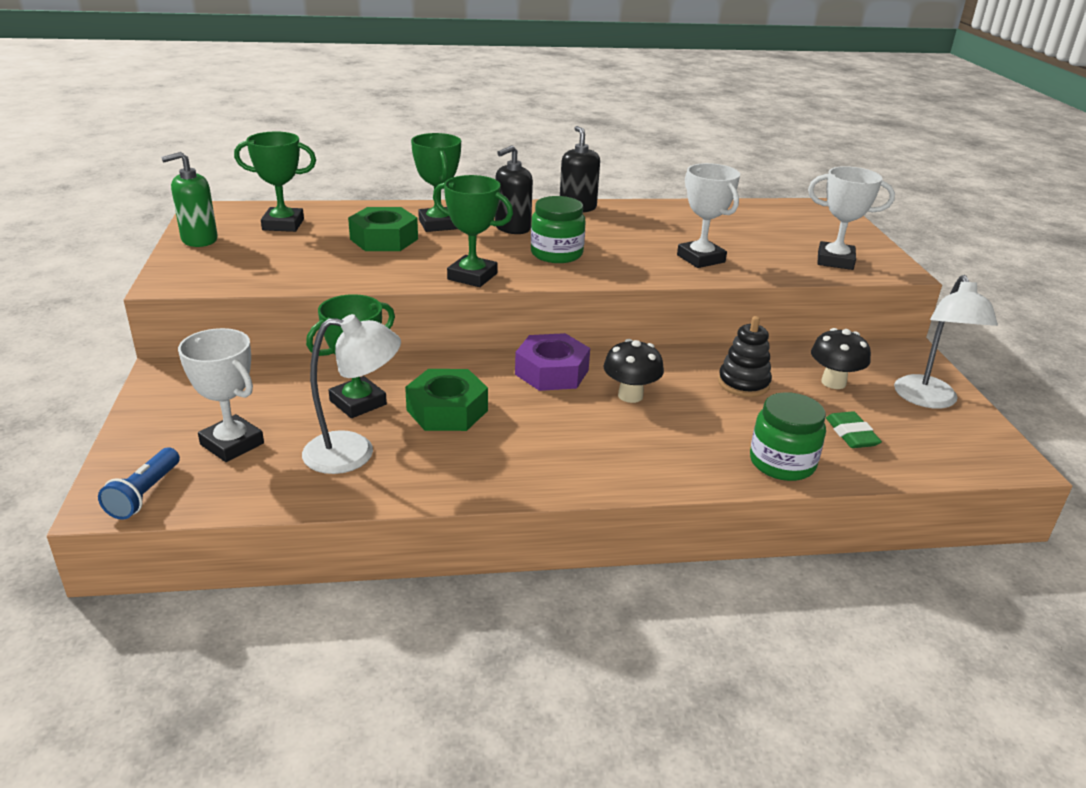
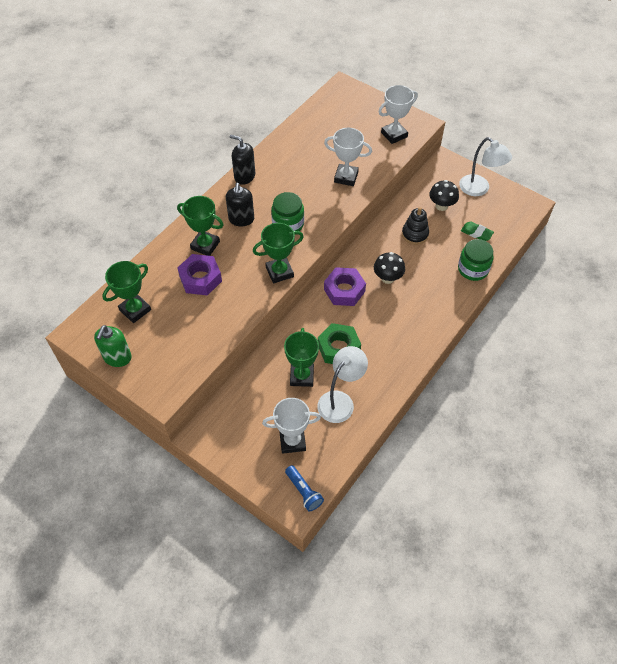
camera: 45 degrees left, 25 degrees up
green nut [348,207,418,251] -> purple nut [177,254,222,295]

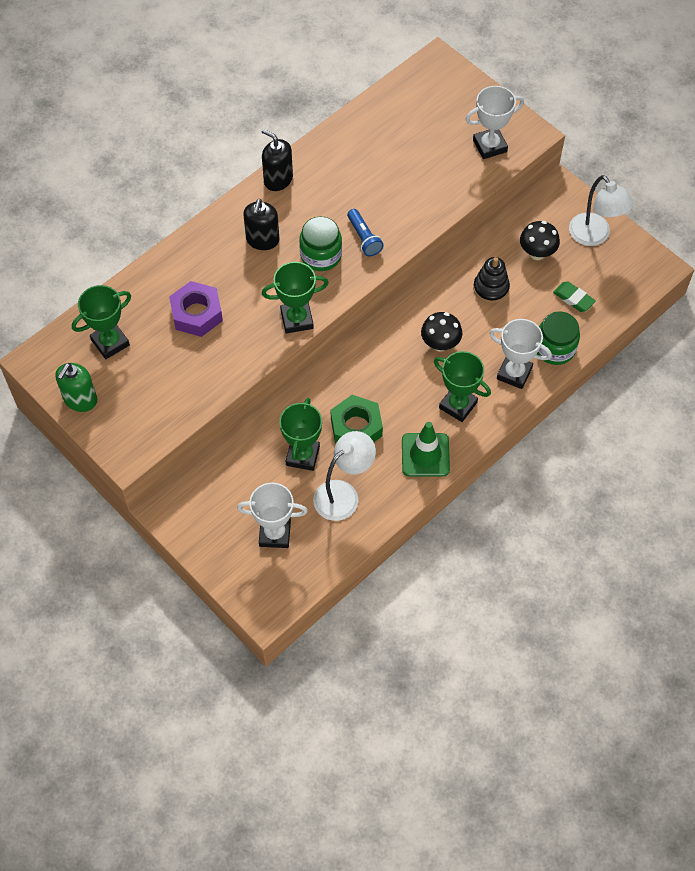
camera: 10 degrees right, 5 degrees up
green trophy [177,196,223,256] -> green trophy moved to [434,351,491,422]
blue flashlight [285,465,324,511] -> blue flashlight moved to [347,209,384,256]
white trophy [324,128,372,186] -> white trophy moved to [489,319,552,389]
purple nut [324,267,366,306] -> none
none -> green traffic cone [402,422,450,477]

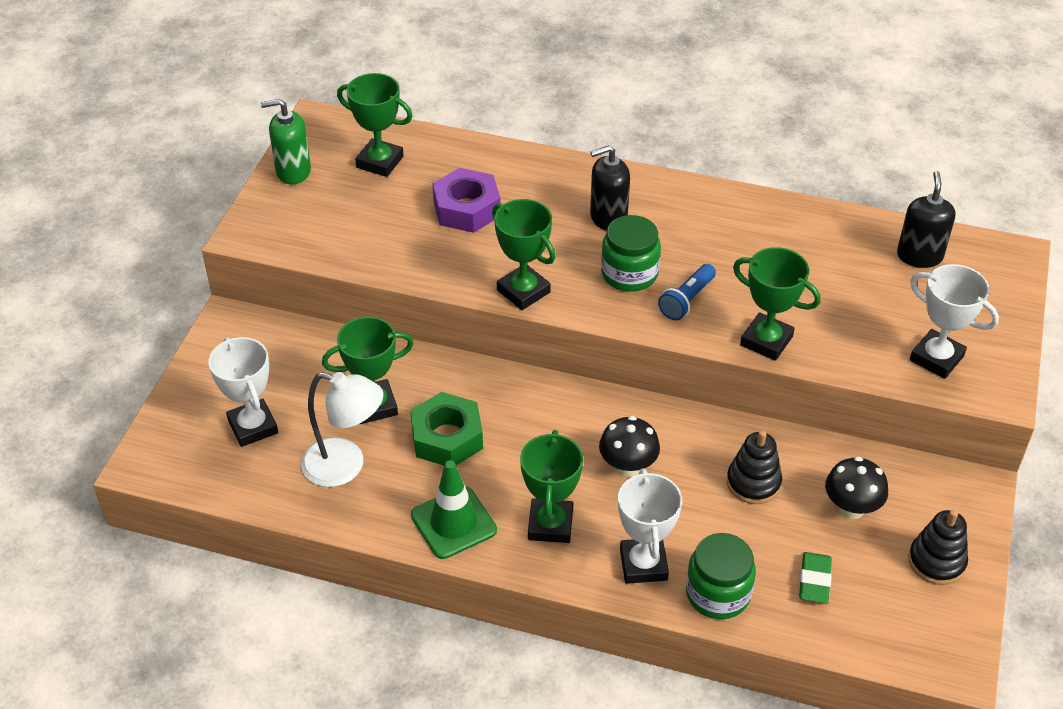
camera: 60 degrees right, 15 degrees down
black soap dispenser [262,129,293,191] -> black soap dispenser moved to [897,171,956,268]
white lamp [569,175,634,246] -> black stacking toy [908,510,968,585]
none -> green trophy [733,247,821,361]

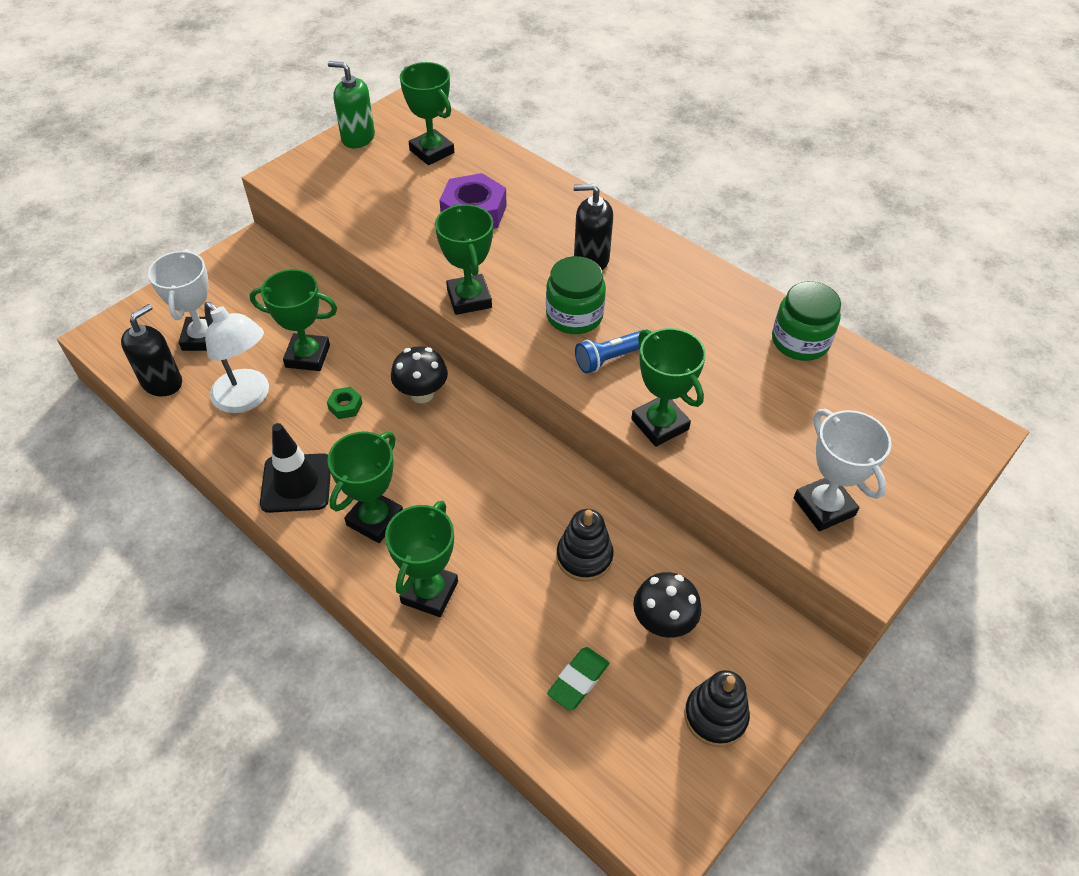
camera: 25 degrees right, 5 degrees up
green nut [410,392,483,466] -> green nut [327,387,363,419], size x0.46
green traffic cone [411,460,497,559] -> black traffic cone [260,423,331,513]
black mushroom [599,416,660,478] -> black mushroom moved to [391,346,448,403]
white trophy [618,469,682,584] -> green trophy [385,501,458,617]
green jar [686,533,756,619] -> green jar moved to [772,281,841,361]
black soap dispenser [897,171,956,268] -> black soap dispenser moved to [121,304,182,397]

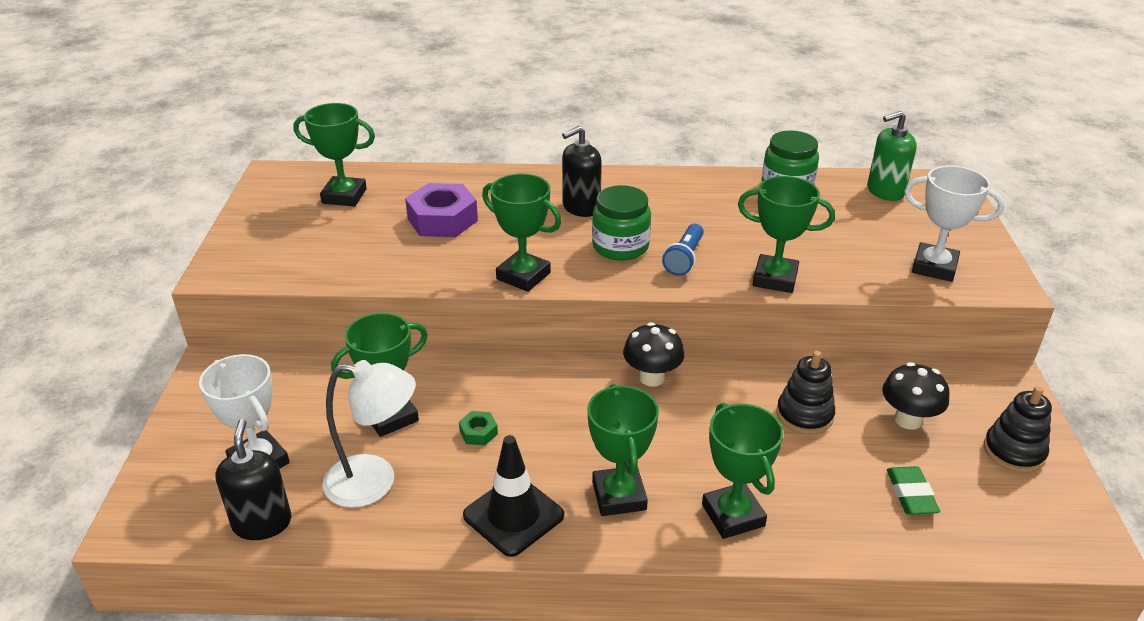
camera: 40 degrees left, 15 degrees down
green soap dispenser [328,61,375,148] -> green soap dispenser moved to [867,111,917,201]
black mushroom [391,346,448,403] -> black mushroom moved to [623,322,684,387]

